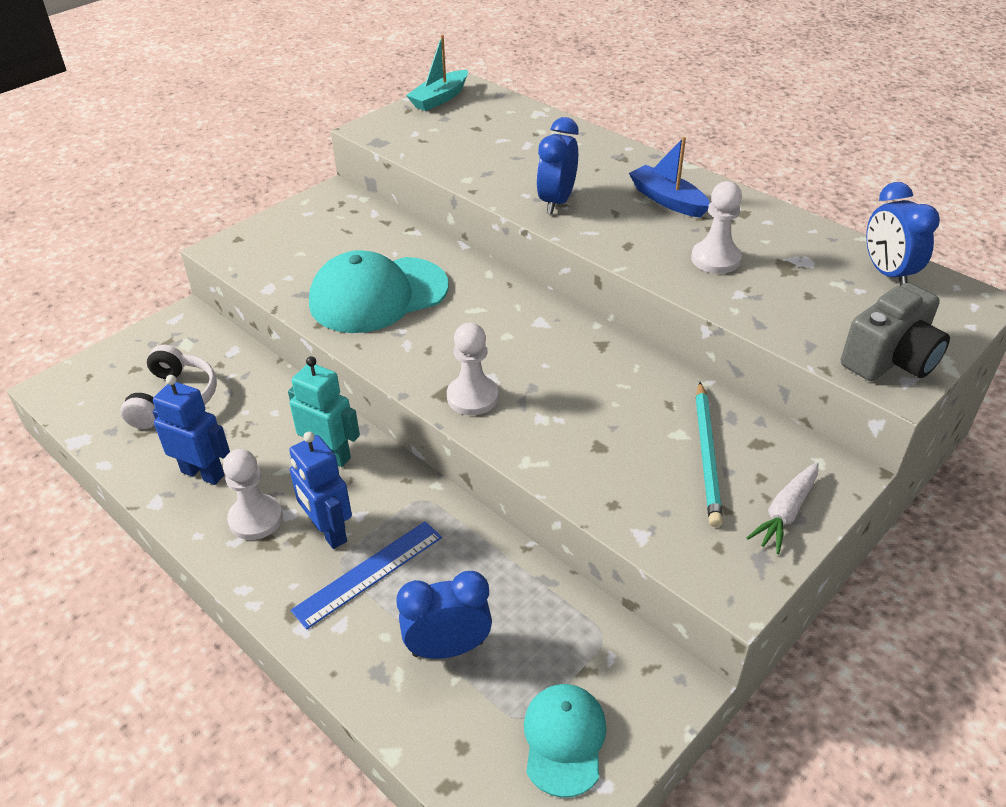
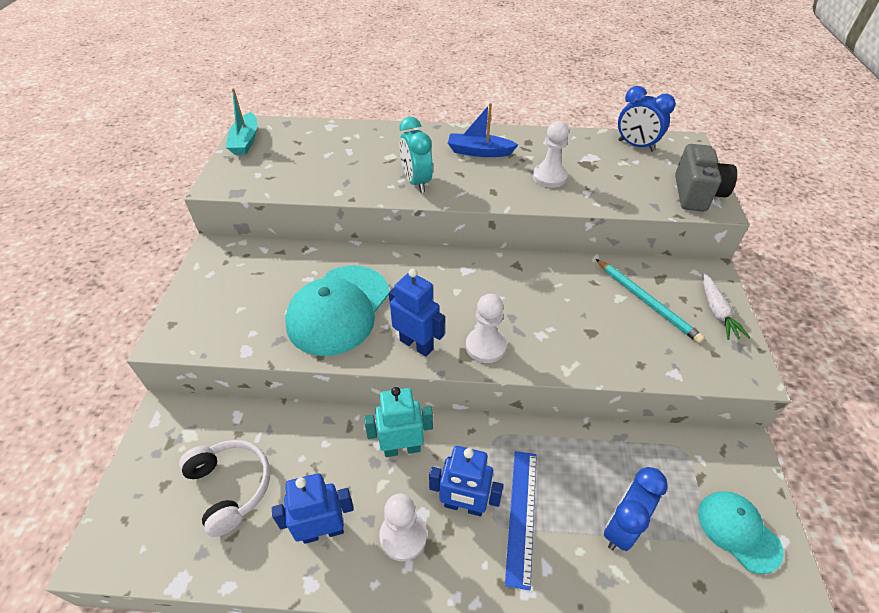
camera: 40 degrees left, 5 degrees up
blue clock [536,117,579,214] -> turquoise clock [399,117,433,193]
none -> blue robot [389,269,445,356]

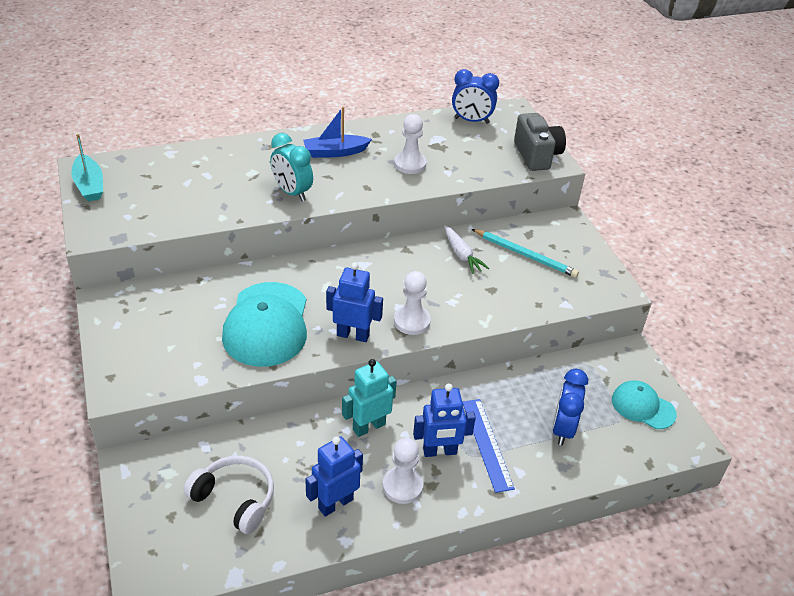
camera: 25 degrees left, 5 degrees down
white carrot [702,273,750,340] -> white carrot moved to [444,225,489,274]

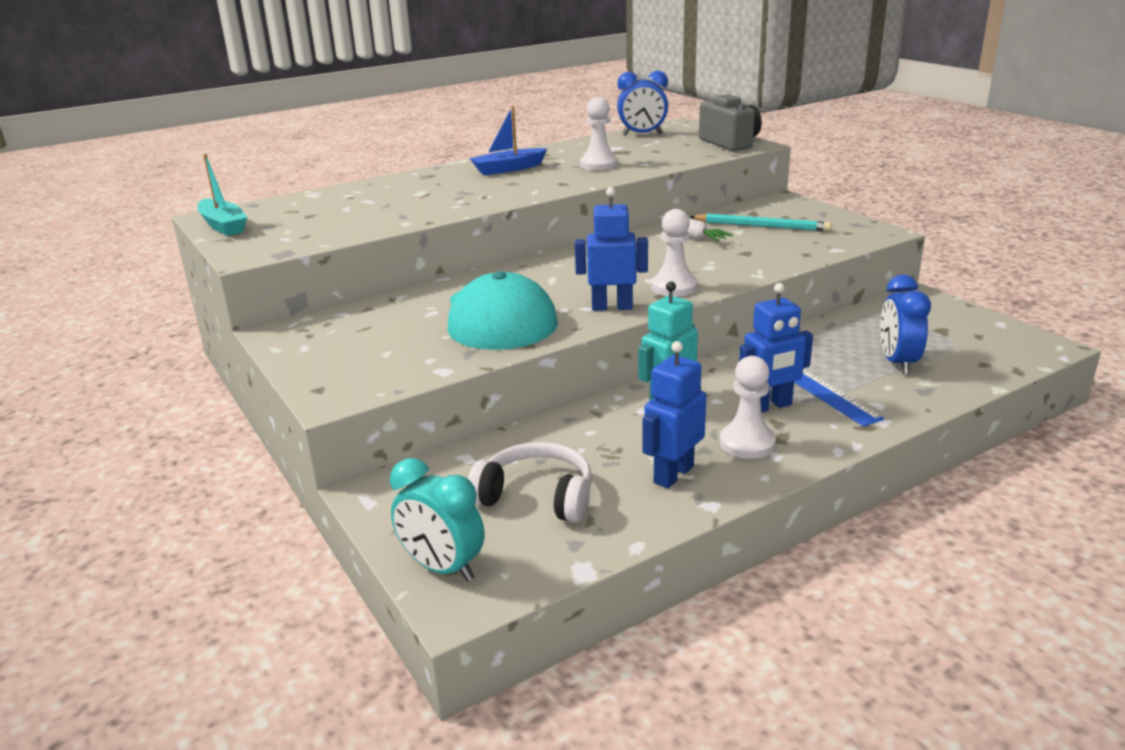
camera: 10 degrees left, 15 degrees down
turquoise clock [270,133,313,202] -> turquoise clock moved to [390,458,484,581]
turquoise cap [612,380,677,429] -> none

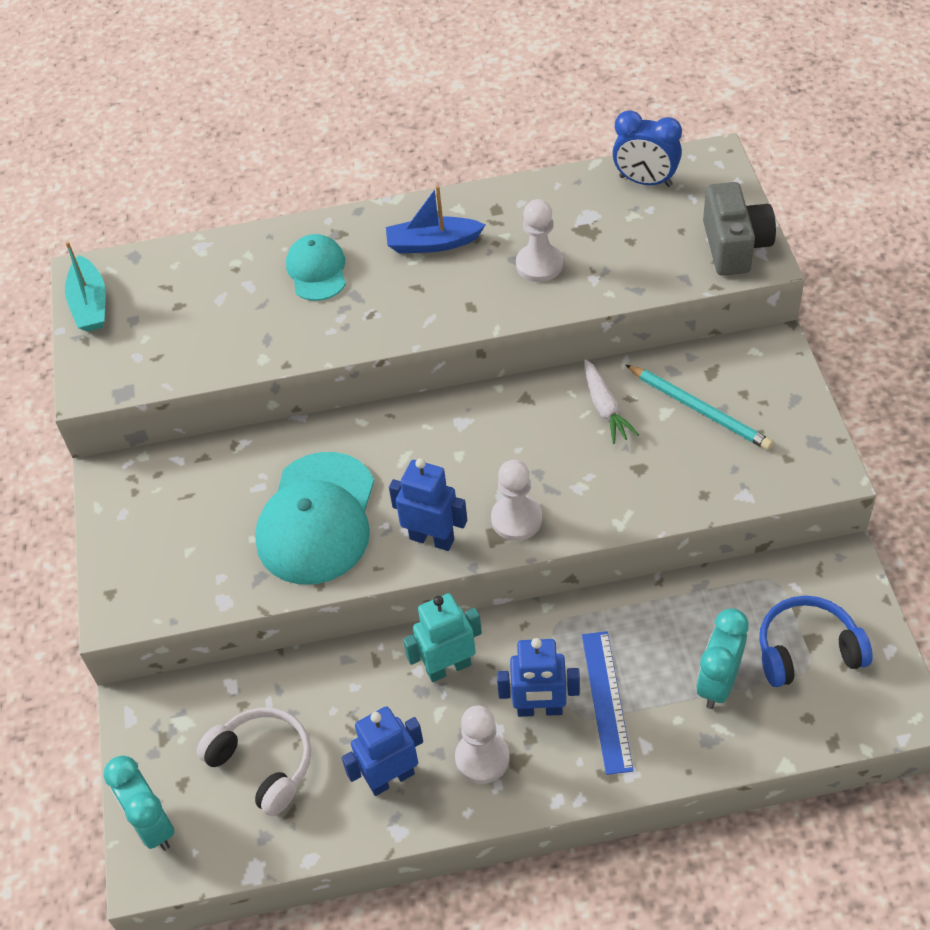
camera: 25 degrees right, 25 degrees up
blue clock [880,275,931,375] -> turquoise clock [696,608,749,709]
none -> turquoise cap [286,234,346,301]
none -> blue headphones [759,596,872,687]

